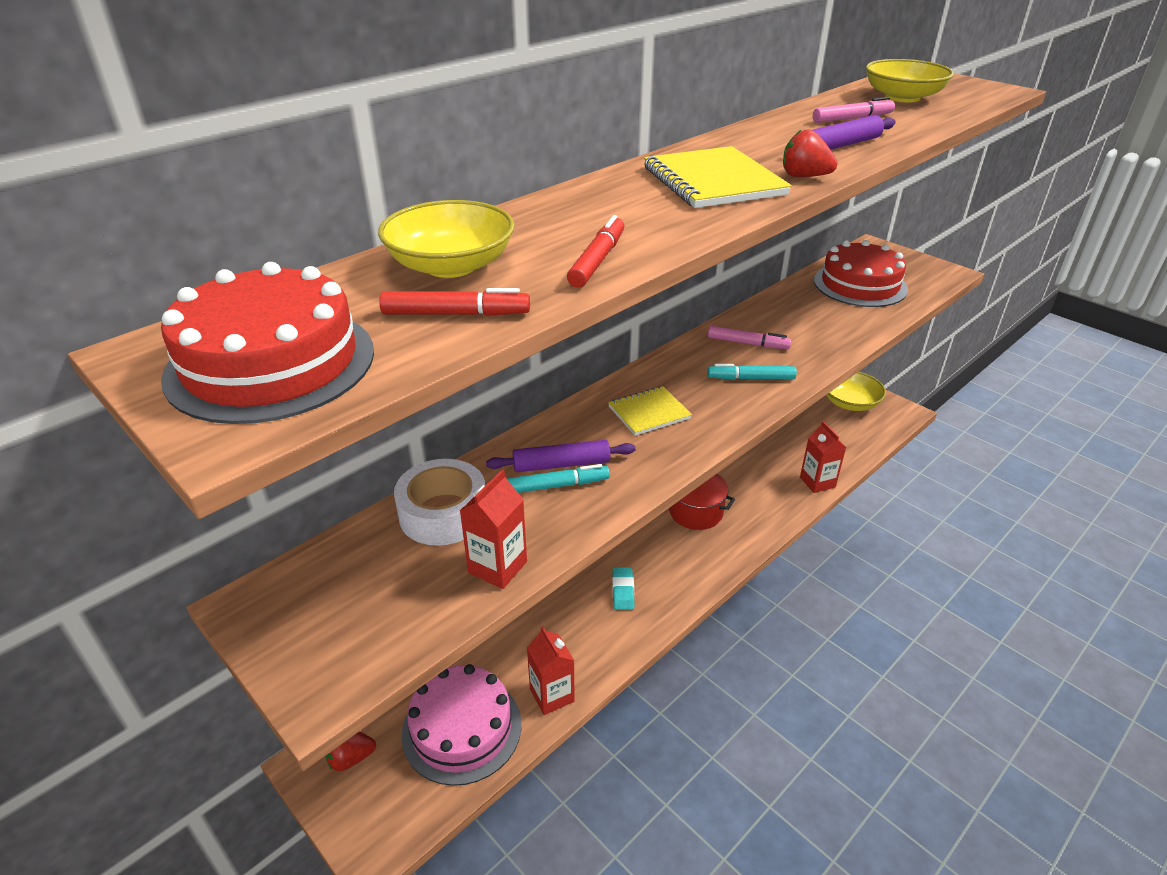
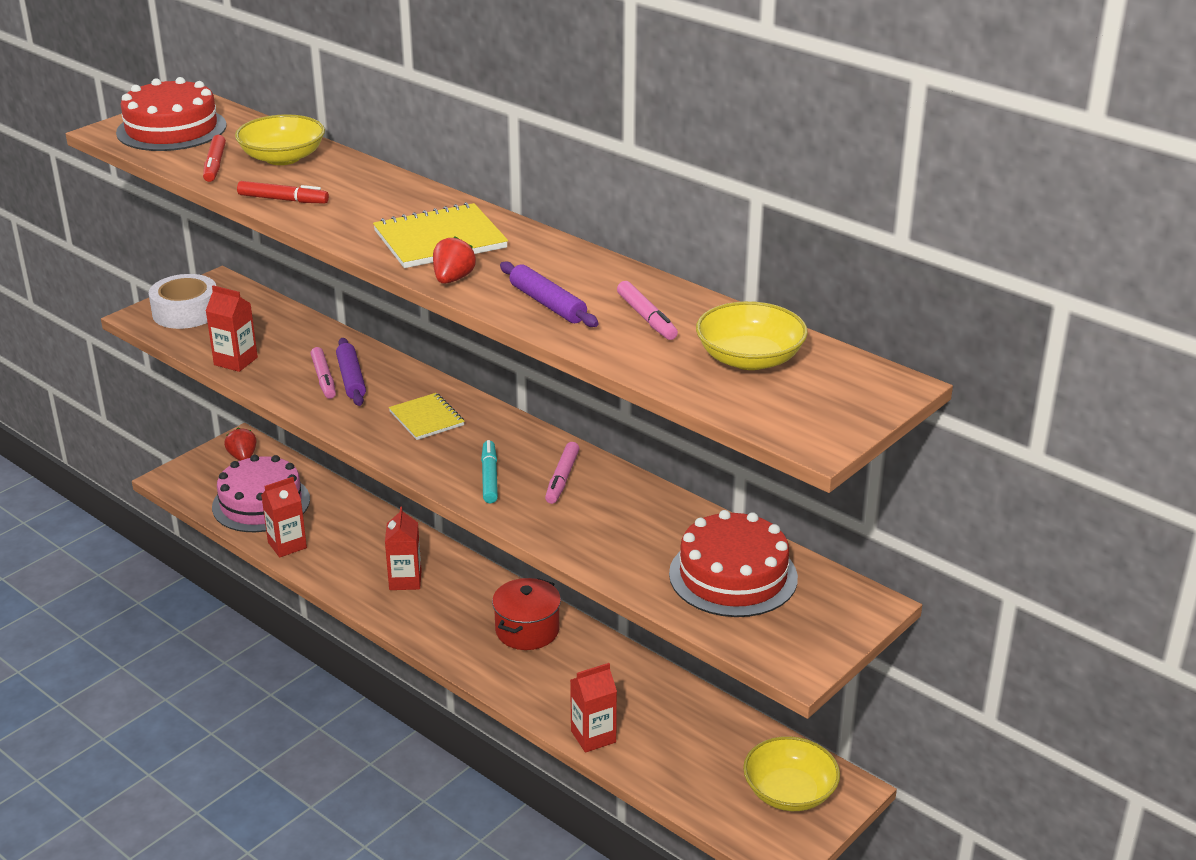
camera: 85 degrees right, 5 degrees down
white tape [394,459,485,546] -> white tape moved to [149,274,216,329]
turquoise marker [507,464,610,493] -> pink marker [310,347,336,399]
turquoise eraser [612,567,634,610] -> red carton [385,507,422,590]

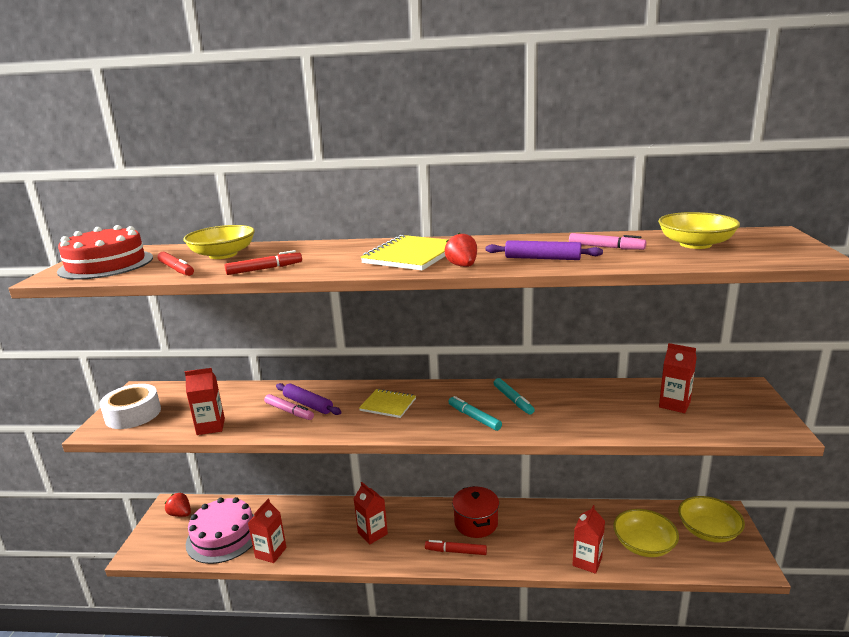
camera: 35 degrees left, 10 degrees down
pink marker [545,442,580,504] -> turquoise marker [494,378,535,415]
red cake [669,510,798,617] -> red carton [659,343,696,413]
none -> red marker [425,540,487,555]
none -> yellow bowl [613,509,679,557]

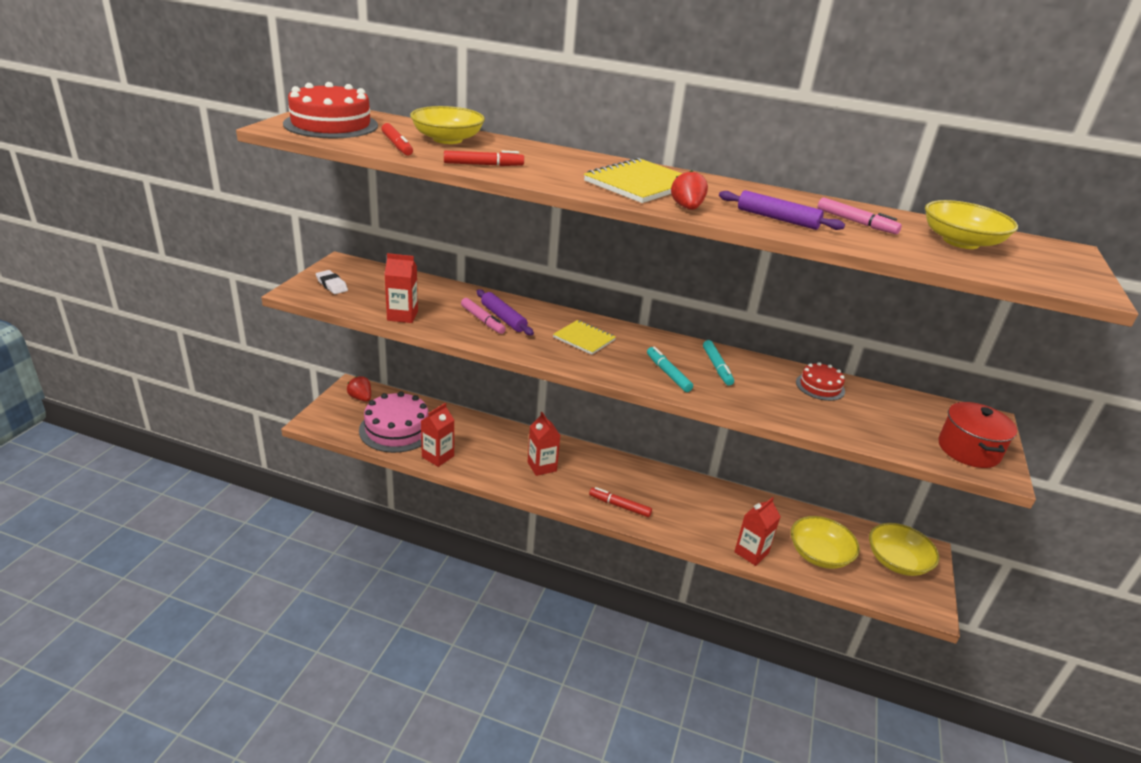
camera: 10 degrees right, 10 degrees up
white tape [100,384,161,429] -> white eraser [316,270,348,294]
red pot [452,486,499,538] -> red pot moved to [939,402,1017,468]
red carton [659,343,696,413] -> none
none -> red cake [796,362,845,401]

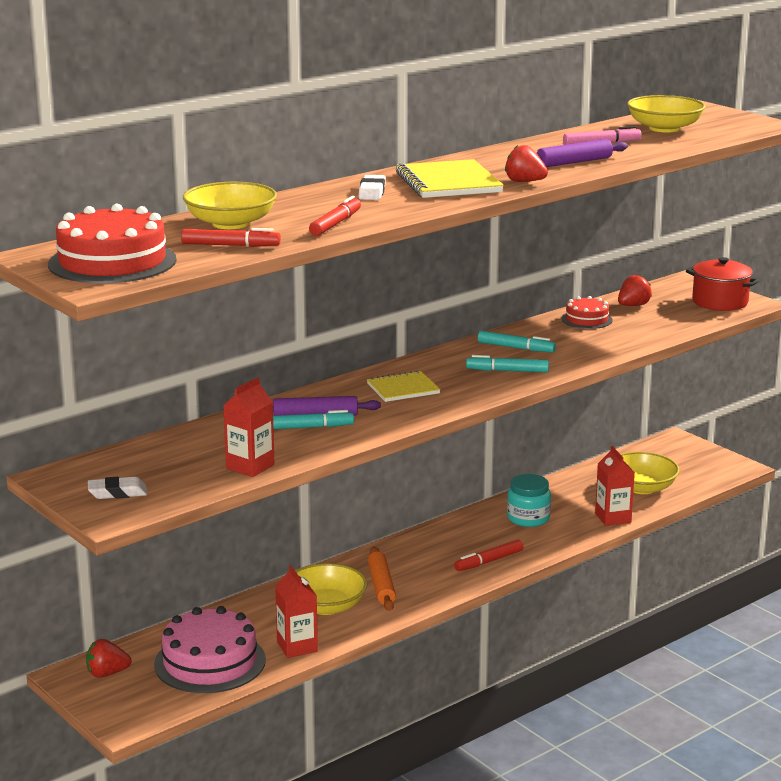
camera: 55 degrees left, 10 degrees down
pink marker [461,298,506,334] -> turquoise marker [273,410,354,429]
red carton [528,412,561,476] -> orange rolling pin [368,547,396,611]
yellow bowl [869,523,939,576] -> yellow bowl moved to [295,563,367,615]
none -> white eraser [358,175,386,200]
none -> turquoise jar [507,474,551,527]
none -> red strawberry [618,275,652,306]

